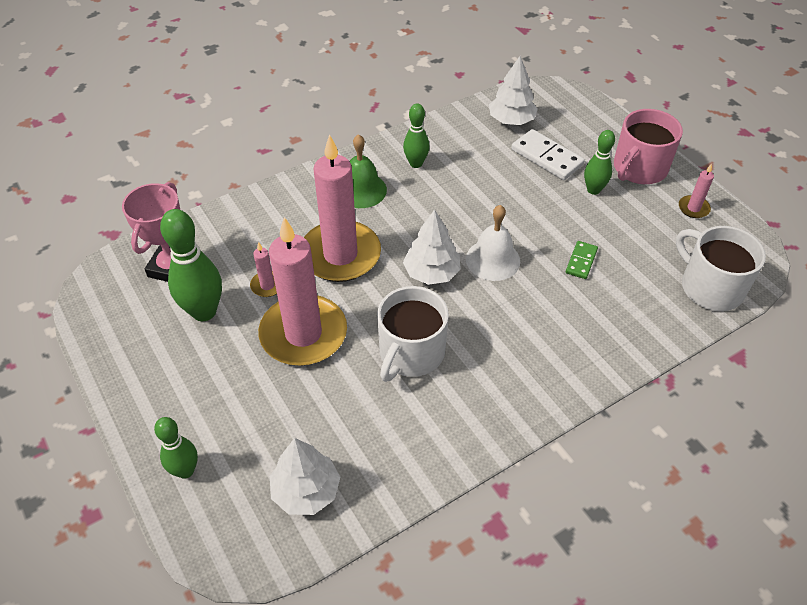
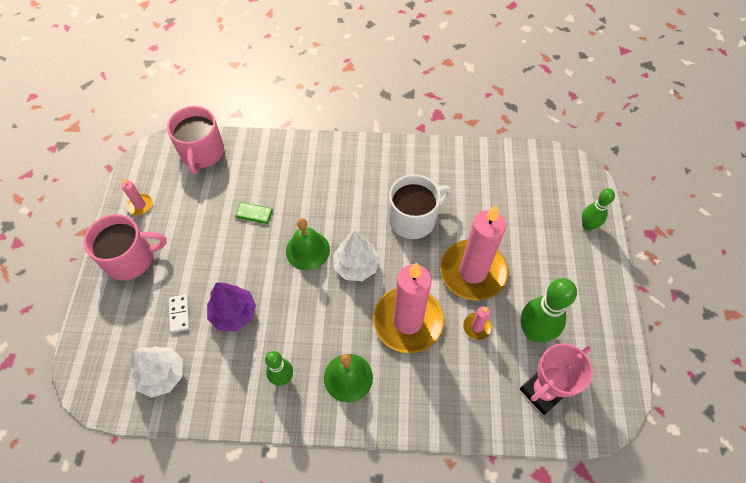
camera: 145 degrees left, 10 degrees up
white tree [270,438,340,515] -> none
white bell [466,205,520,281] -> green bell [286,218,330,270]
white domino [512,129,585,180] -> white domino [169,295,190,333], size x0.58
green domino [566,241,598,279] -> green domino turned 45 degrees clockwise [235,202,273,224]
green bowling pin [584,130,615,195] -> none
white mug [676,226,766,311] -> pink mug [167,106,224,174]
none -> purple tree [207,282,256,331]

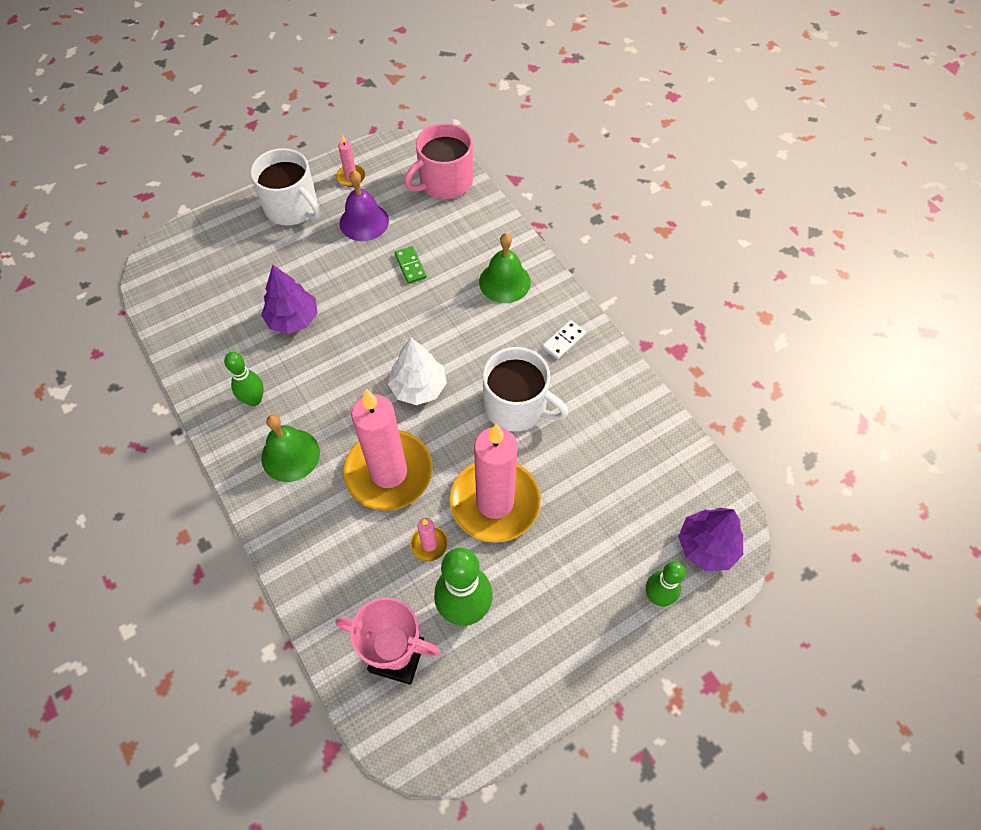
camera: 55 degrees right, 0 degrees up
pink mug [83,214,167,281] -> white mug [250,148,321,225]
white tree [131,346,183,398] -> none
white domino [169,295,190,333] -> white domino moved to [543,320,586,359]
green bell [286,218,330,270] -> green bell moved to [479,233,531,303]
none -> purple bell [340,170,389,241]
none -> purple tree [678,508,743,571]

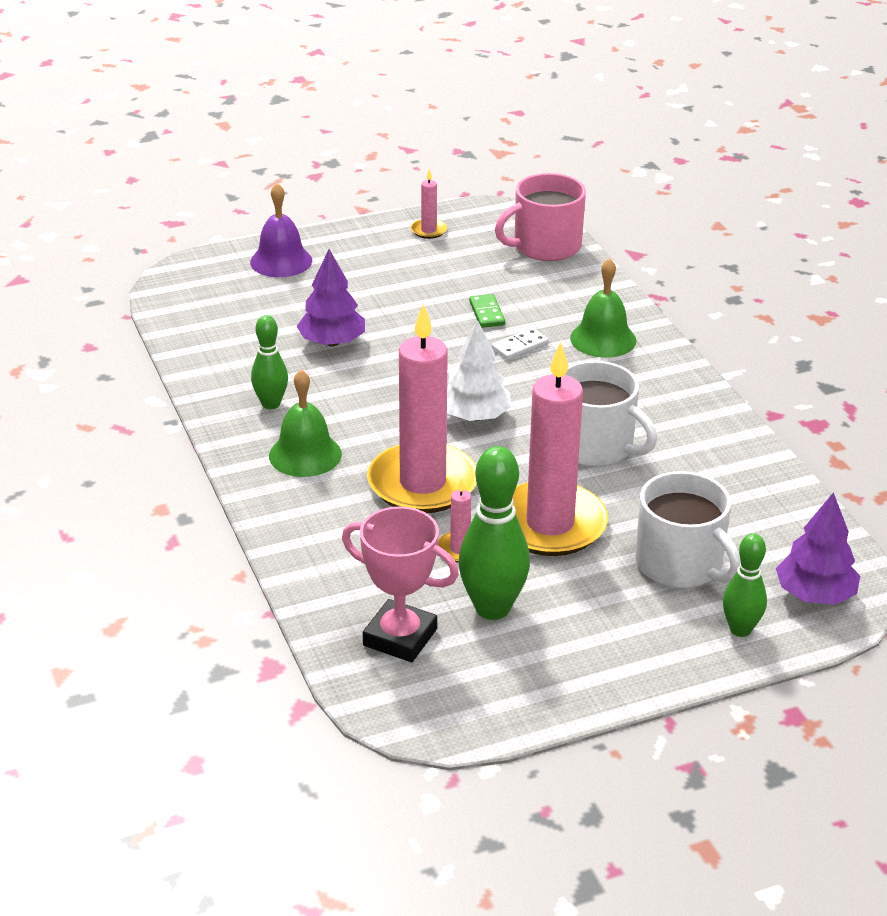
camera: 10 degrees right, 25 degrees down
white mug [250,148,321,225] -> white mug moved to [635,471,741,588]
purple bell [340,170,389,241] -> purple bell moved to [250,183,312,277]
white domino [543,320,586,359] -> white domino moved to [492,328,549,360]

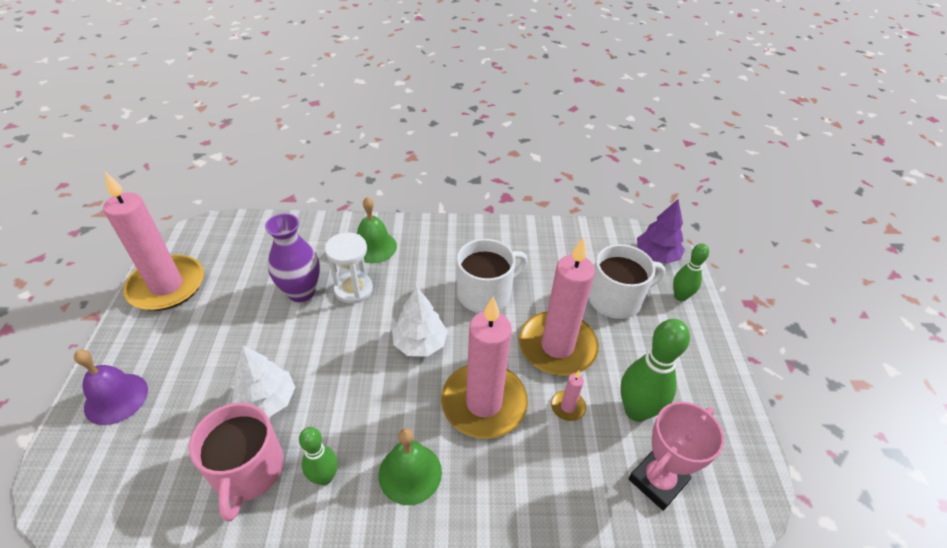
camera: 70 degrees left, 10 degrees up
purple tree [296,249,365,347] -> white tree [232,345,295,418]
pink candle [411,169,447,239] -> pink candle [103,172,204,311], size x2.46
green domino [469,294,505,328] -> purple vase [265,213,320,302]
white domino [492,328,549,360] -> white hourglass [325,232,373,304]
pink mug [495,173,586,261] -> pink mug moved to [189,403,284,522]

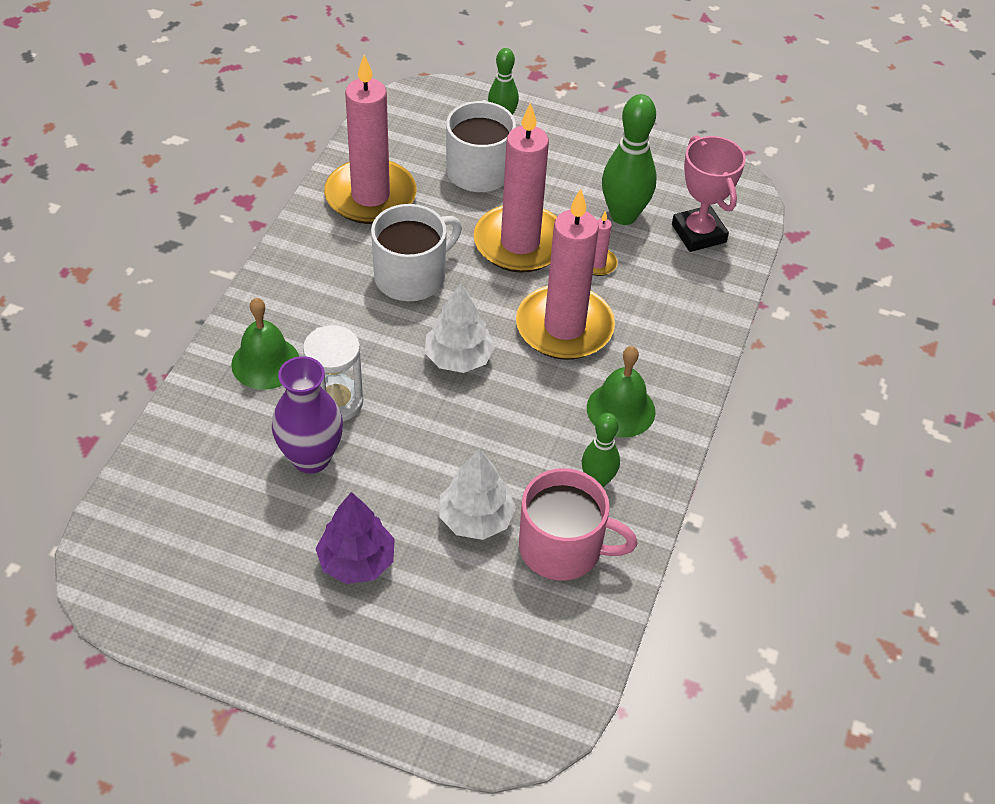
camera: 70 degrees left, 5 degrees up
purple bell [74,350,148,425] -> none
pink candle [103,172,204,311] -> pink candle moved to [324,54,416,224]
white mug [457,239,528,313] -> white mug turned 60 degrees clockwise [371,204,462,301]
purple tree [637,199,685,264] -> purple tree moved to [316,492,395,584]

